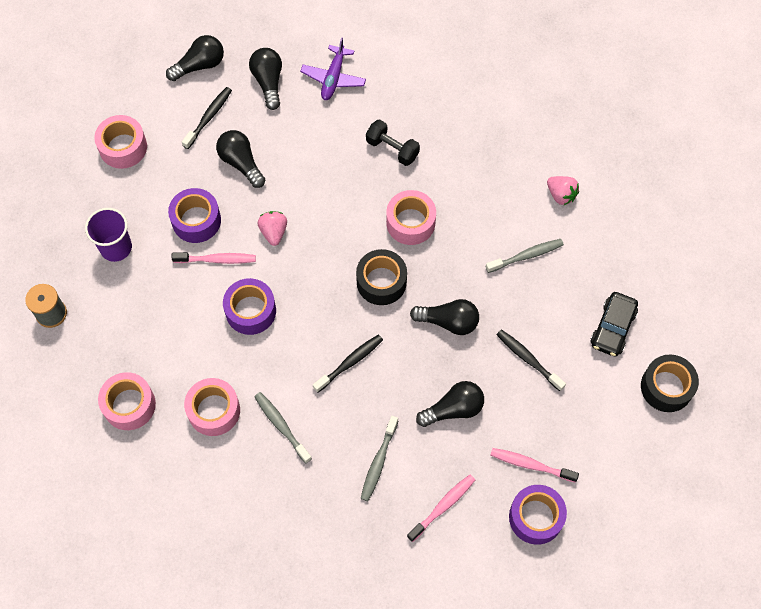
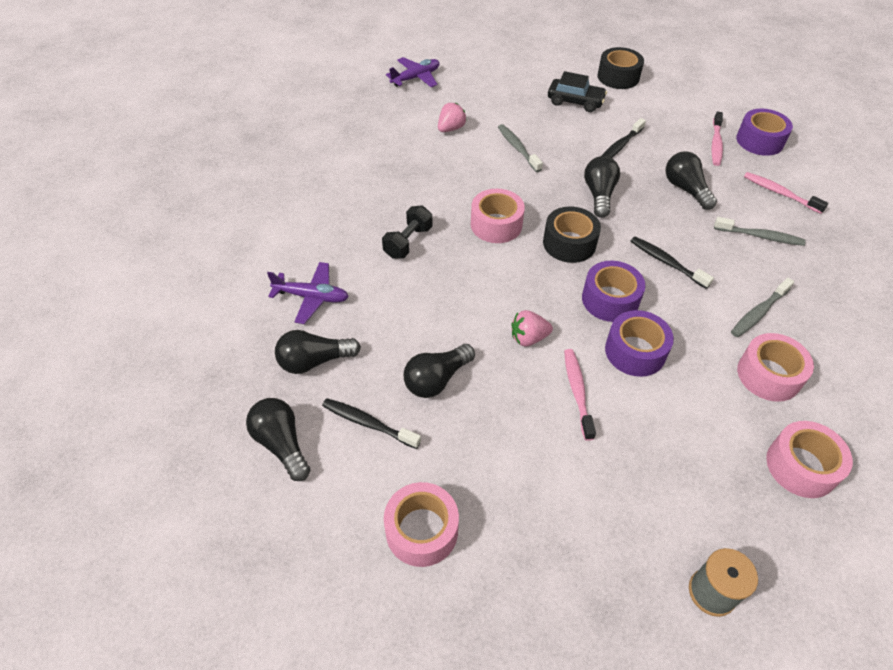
camera: 95 degrees left, 15 degrees down
purple cup [85,208,132,262] -> none
purple tape [168,188,221,243] -> purple tape moved to [582,261,645,322]
none -> purple plane [386,57,440,87]

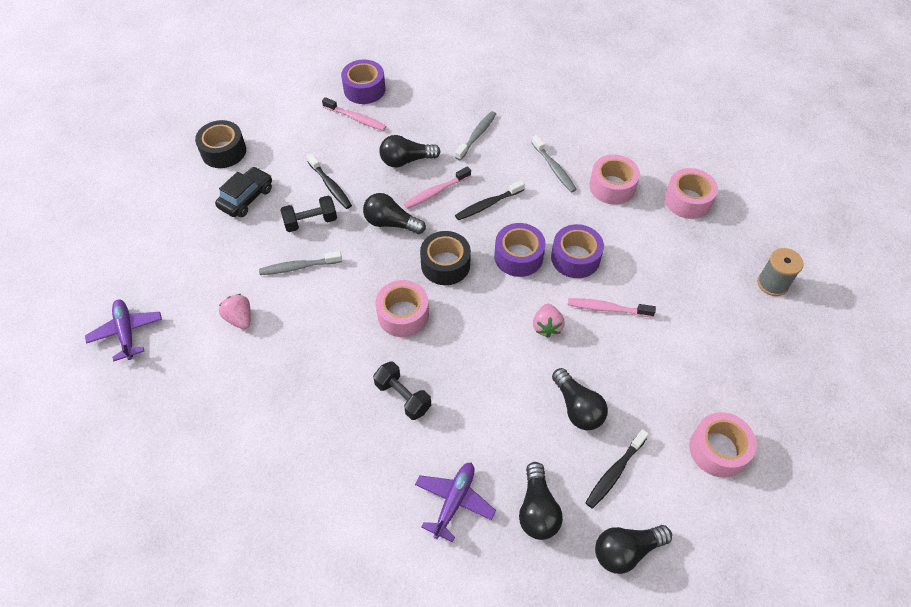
camera: 75 degrees left, 5 degrees up
pink toothbrush [744,172,828,214] -> pink toothbrush moved to [404,166,471,209]
none -> black dumbbell [280,196,337,232]

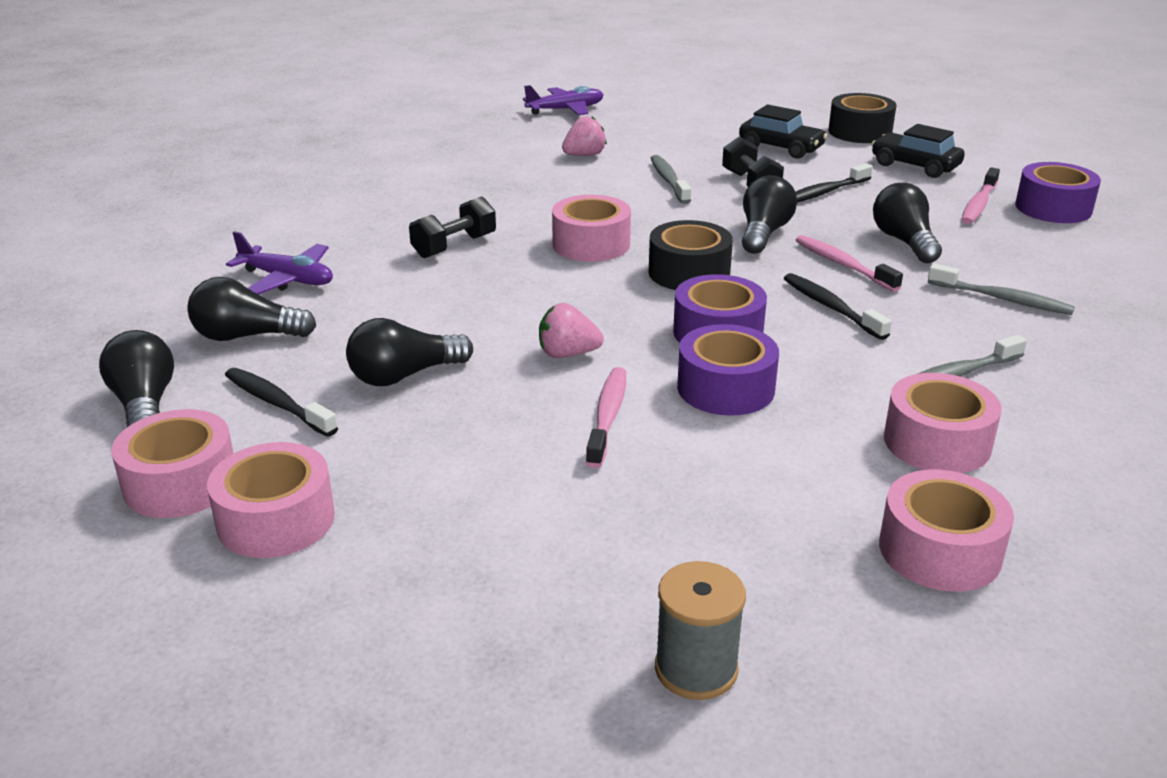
camera: 90 degrees right, 25 degrees down
none -> pink tape [111,409,234,518]
none -> black car [872,124,965,178]

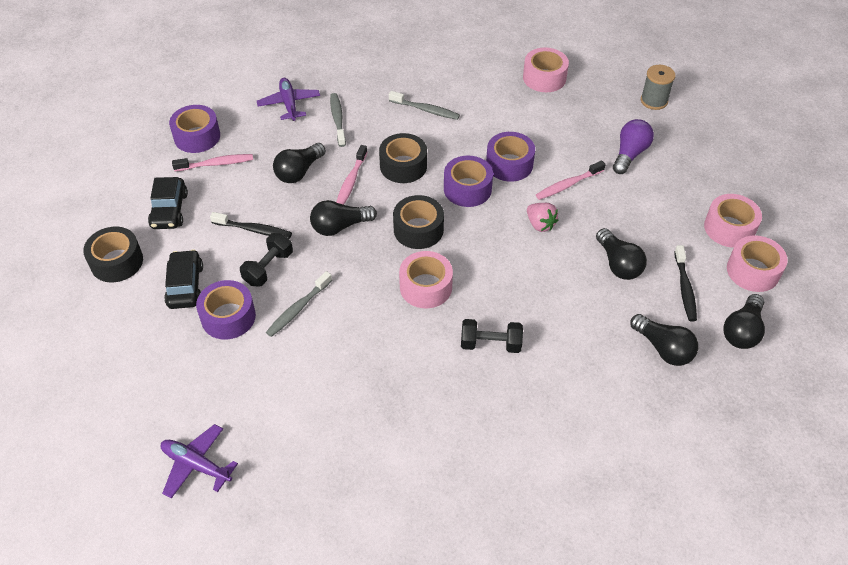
camera: 130 degrees left, 20 degrees up
purple plane [226,231,333,295] -> purple plane moved to [257,78,320,121]
black light bulb [346,318,473,386] -> black light bulb turned 45 degrees clockwise [596,228,647,280]
pink strawberry [562,117,607,156] -> none
black toothbrush [784,273,892,340] -> black tape [379,133,427,183]
pink tape [884,373,1001,473] -> none
none -> purple tape [196,280,256,340]
none -> purple light bulb [613,119,654,174]

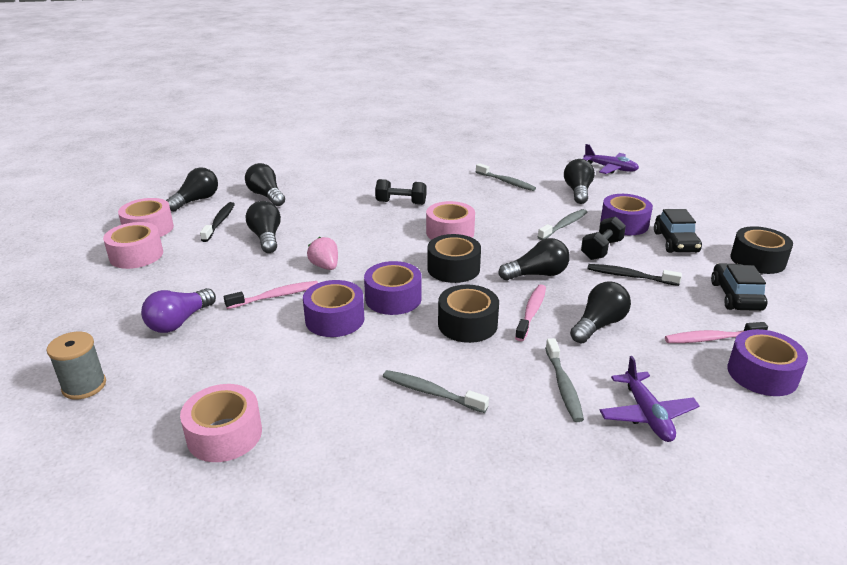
camera: 175 degrees left, 20 degrees down
none -> grey toothbrush [476,163,536,191]
none -> black light bulb [564,159,595,204]

